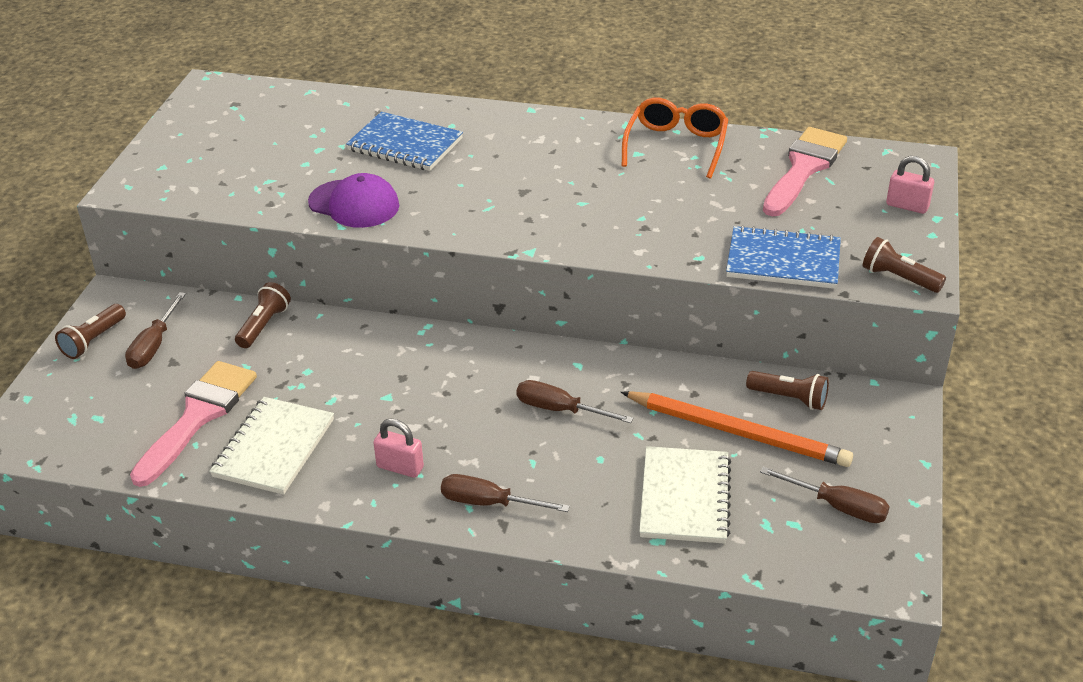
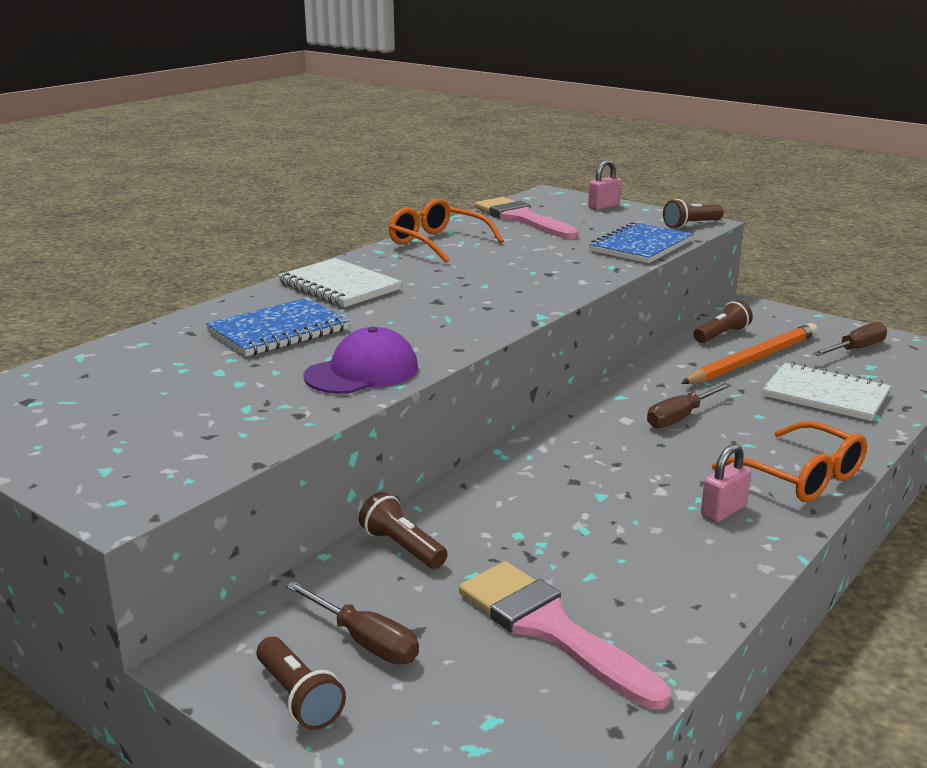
camera: 65 degrees left, 15 degrees down
white notebook [209,397,334,495] -> white notebook moved to [278,258,402,307]
brown screwdriver [441,474,570,512] -> orange glasses [712,421,867,502]

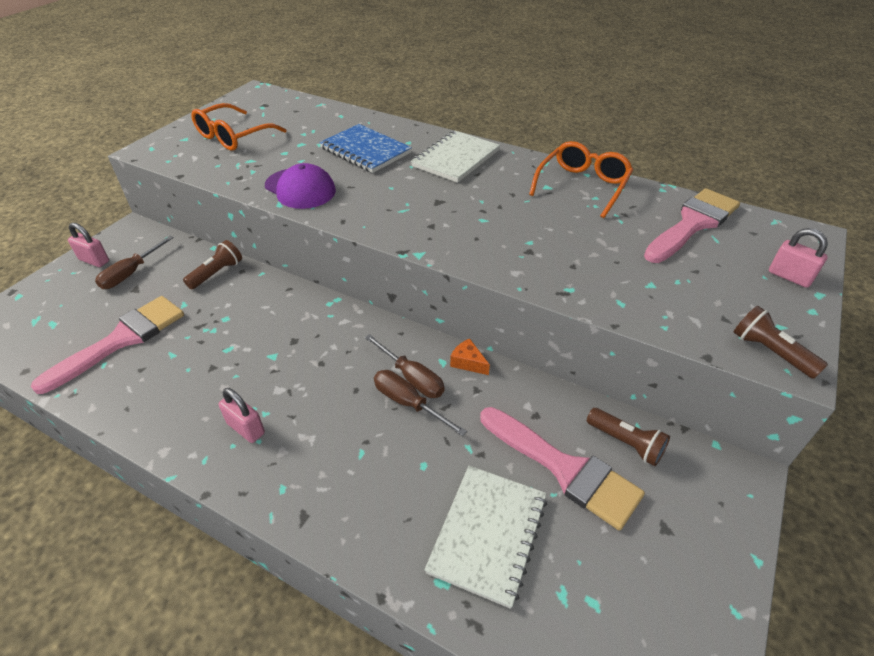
camera: 80 degrees right, 20 degrees up
brown flashlight [257,637,346,730] -> pink padlock [68,223,109,267]
blue notebook [589,222,693,263] -> none
orange pencil [681,323,818,384] -> pink brush [480,407,645,530]
orange glasses [712,421,867,502] -> orange glasses moved to [191,103,286,151]
brown screwdriver [813,322,887,356] -> brown screwdriver moved to [365,334,445,398]
none -> orange cheese [450,338,490,375]

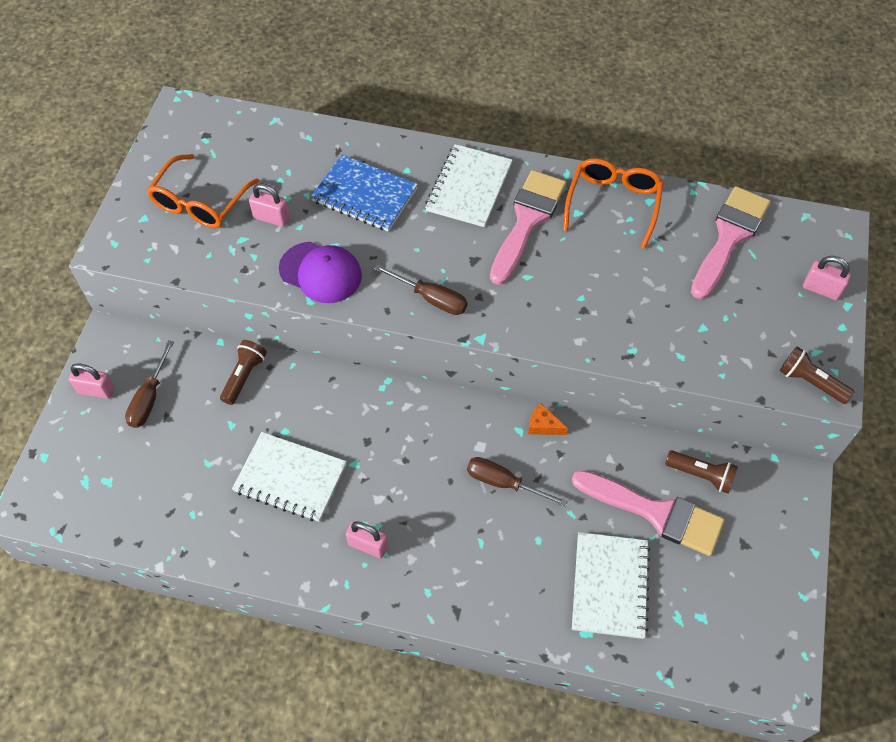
camera: 15 degrees left, 15 degrees up
pink brush [31,296,184,394] -> pink brush moved to [490,170,567,285]
brown screwdriver [365,334,445,398] -> brown screwdriver moved to [374,264,467,315]
none -> white notebook [232,432,347,522]
none -> pink padlock [249,183,290,227]

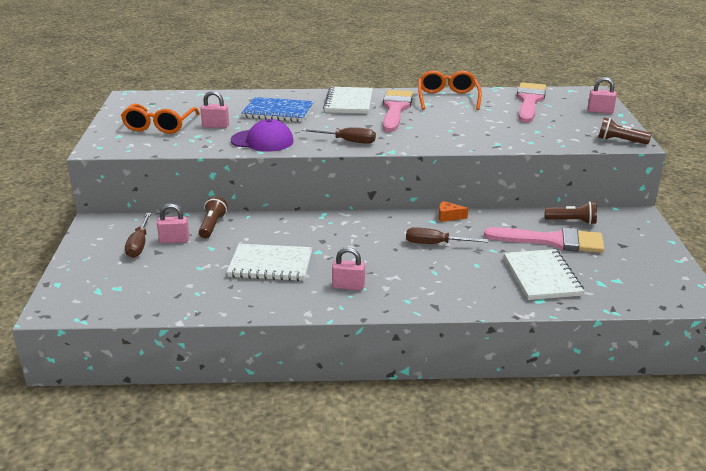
camera: 15 degrees left, 30 degrees down
pink padlock [69,363,115,399] -> pink padlock moved to [157,204,189,243]

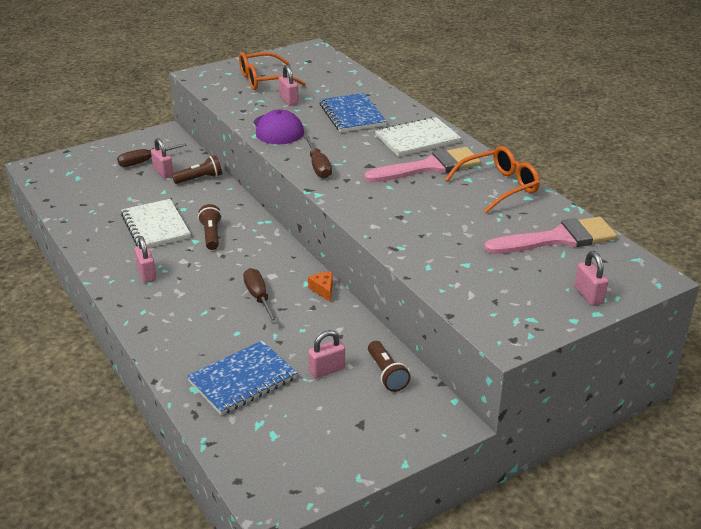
camera: 60 degrees right, 5 degrees up
pink brush [484,227,604,253] -> pink padlock [308,330,345,378]
white notebook [504,249,584,300] -> blue notebook [187,341,297,415]
brown flashlight [598,118,652,144] -> brown flashlight moved to [198,204,222,250]

